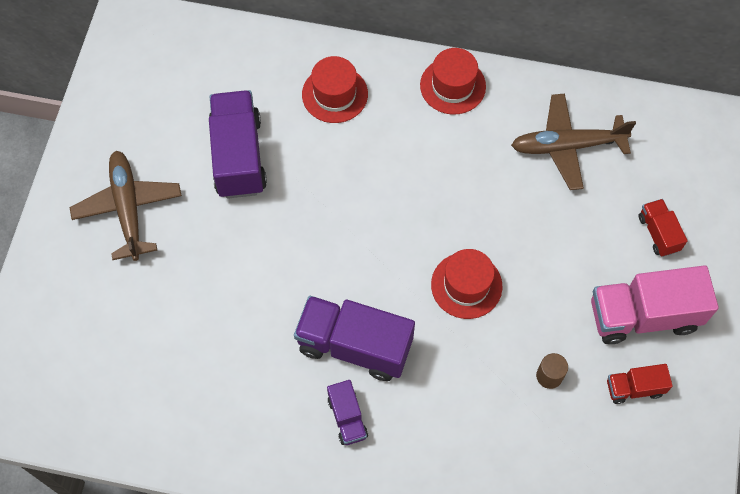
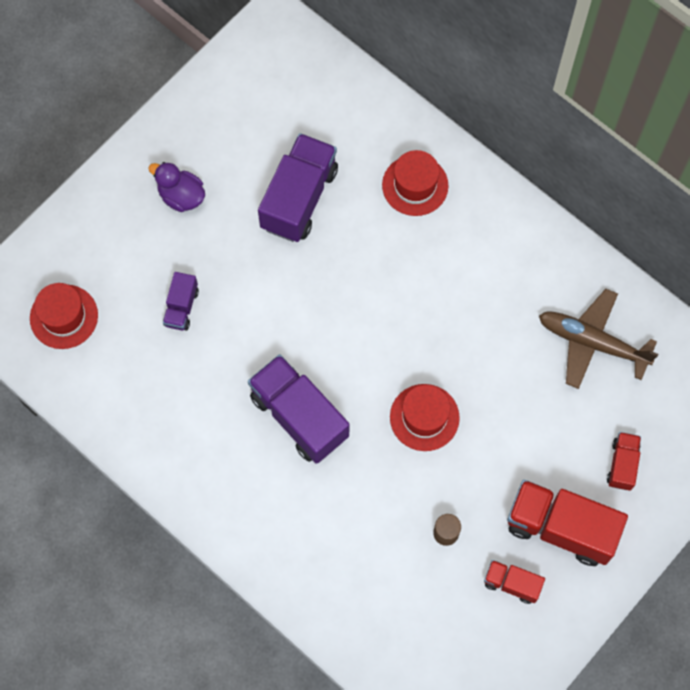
camera: 30 degrees right, 5 degrees up
brown plane [70,151,182,261] -> purple duck [148,162,205,212]
purple truck [327,380,368,445] -> purple truck moved to [163,272,199,331]
red hat [420,48,486,115] -> red hat moved to [30,283,98,349]
pink truck [591,265,719,344] -> red truck [507,480,628,566]

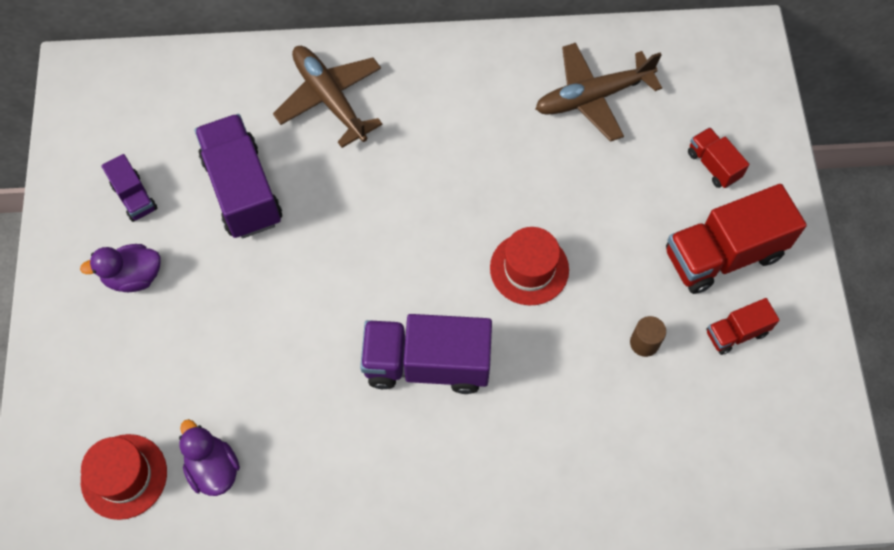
camera: 45 degrees left, 5 degrees down
purple truck [163,272,199,331] -> purple truck moved to [101,154,158,222]
red hat [382,150,449,216] -> brown plane [273,46,383,148]
none -> purple duck [179,419,240,496]

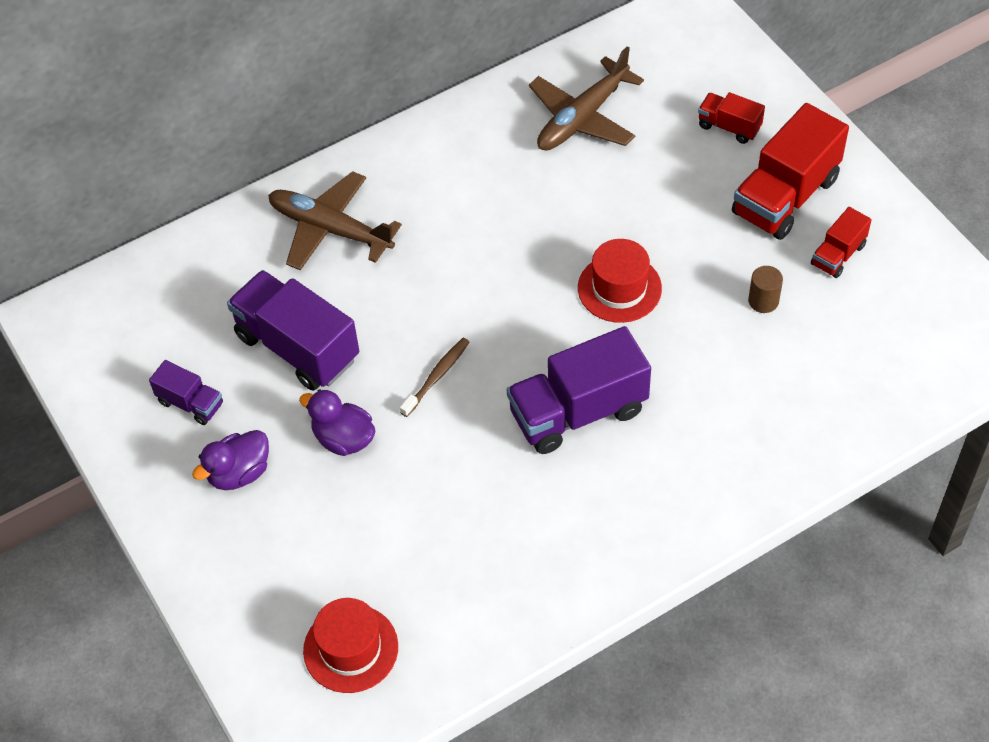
camera: 25 degrees left, 10 degrees down
purple duck [179,419,240,496] -> purple duck moved to [299,390,375,456]
none -> brown toothbrush [400,338,470,417]

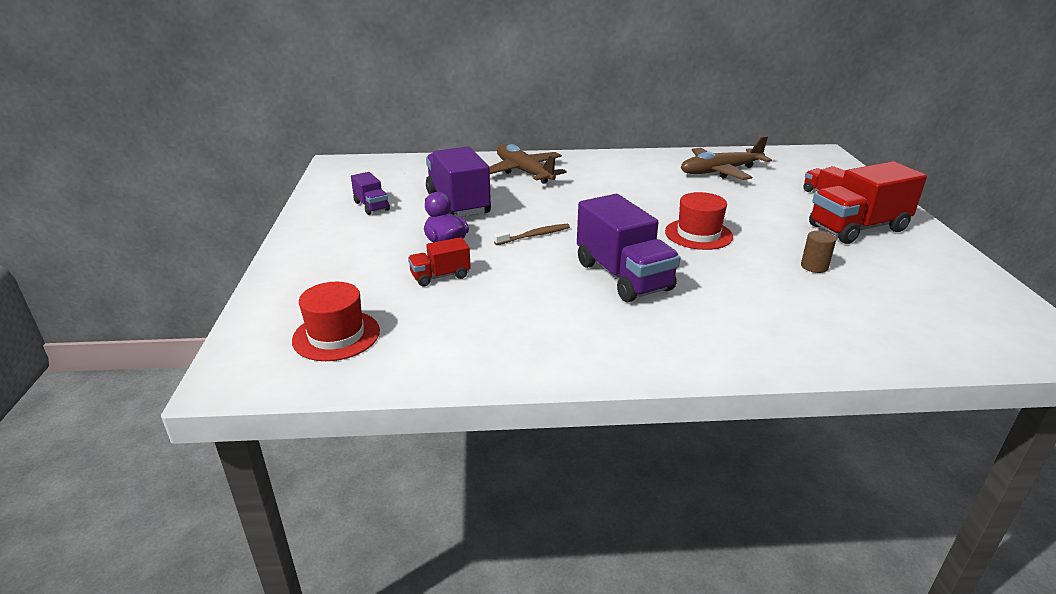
camera: 25 degrees right, 25 degrees down
purple duck [192,430,269,490] -> none
purple truck [507,326,651,454] -> purple truck turned 120 degrees counterclockwise [577,194,681,302]
red truck [811,207,872,278] -> red truck moved to [408,237,471,287]

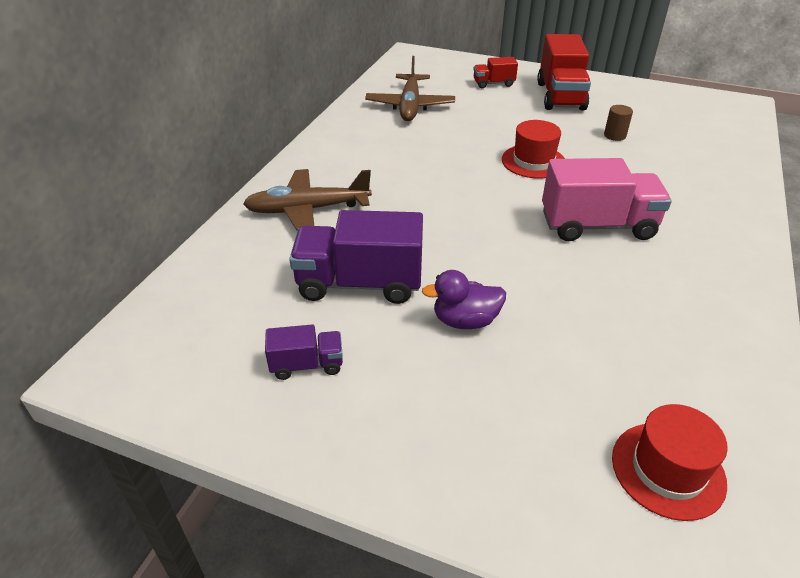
camera: 65 degrees left, 10 degrees up
red truck [408,237,471,287] -> none
brown toothbrush [494,224,570,245] -> none
purple truck [577,194,681,302] -> pink truck [542,158,672,241]

